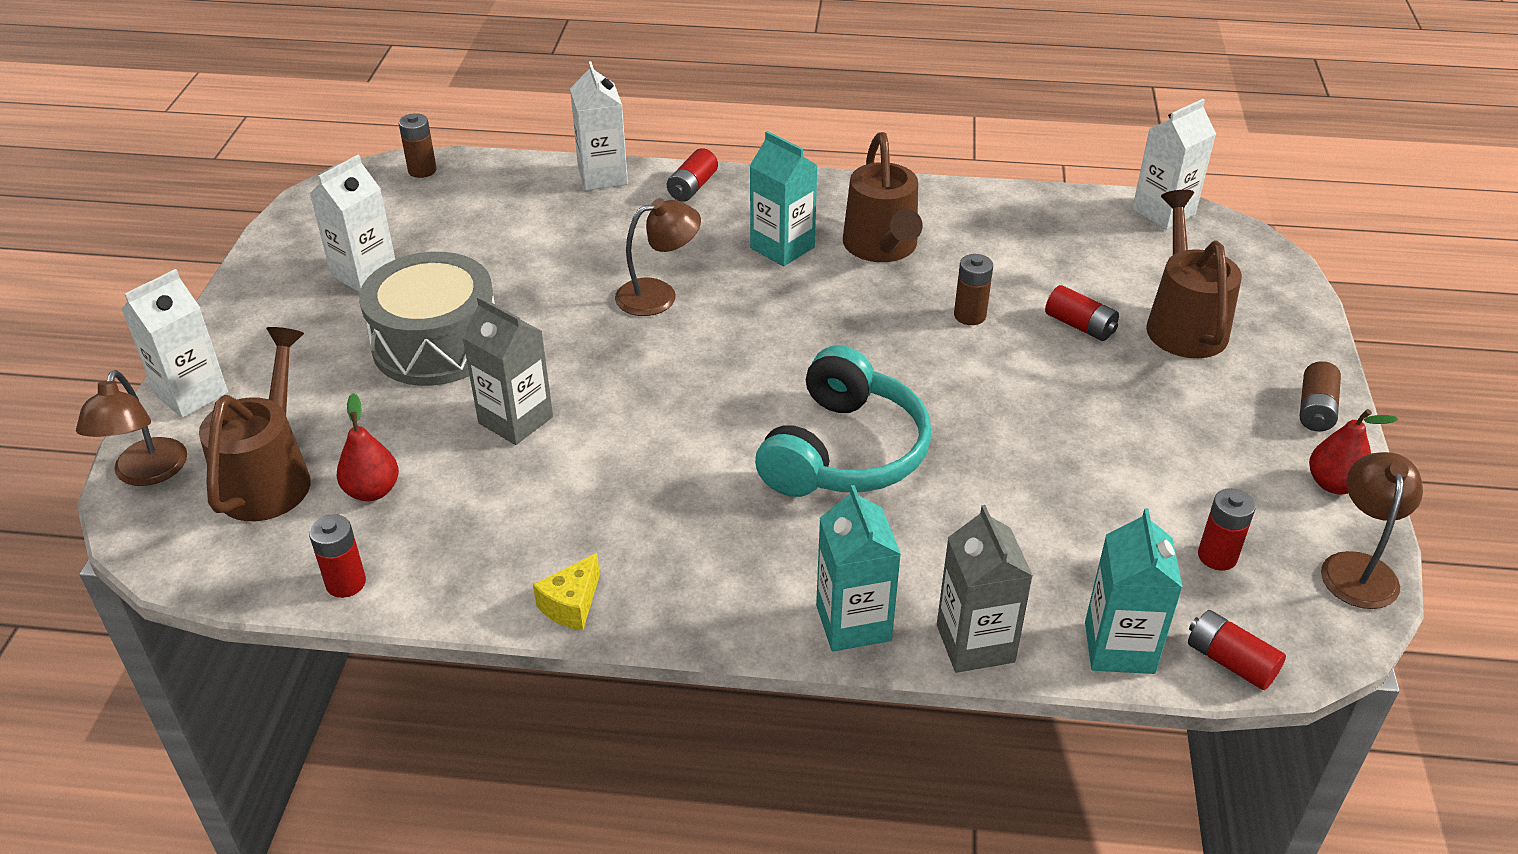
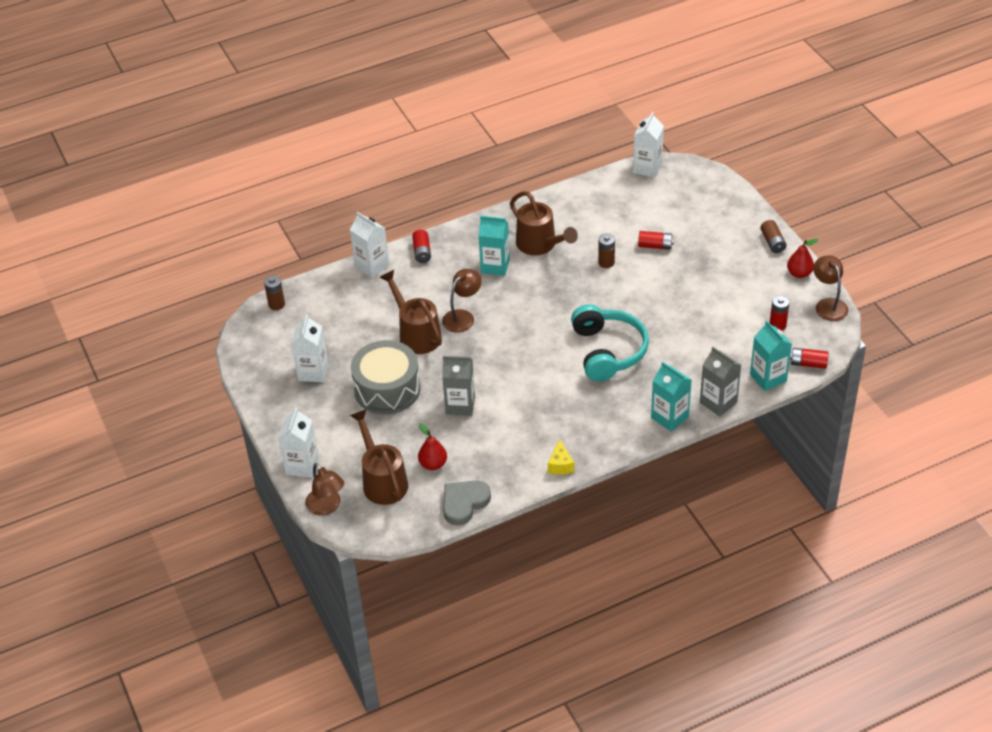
camera: 30 degrees left, 5 degrees up
red battery [309,514,366,598] -> grey heart [443,481,491,526]
brown watering can [1146,190,1242,358] -> brown watering can moved to [380,270,442,354]

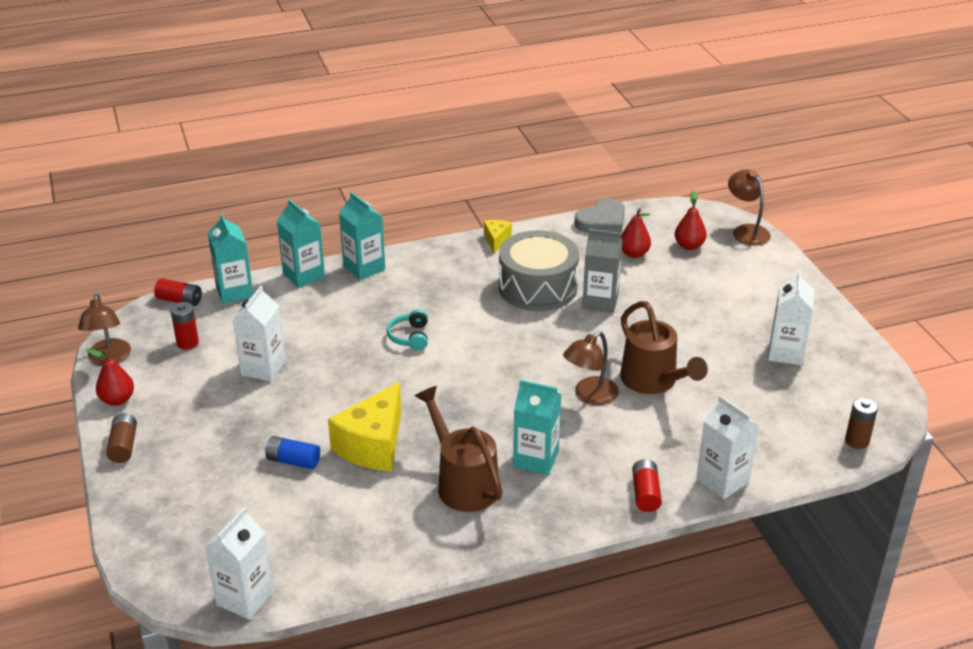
camera: 175 degrees left, 10 degrees down
white carton [278,408,319,478] -> white carton moved to [232,286,286,382]
brown watering can [349,409,408,505] -> red pear [675,190,707,250]
grey drum [351,340,421,414] -> grey drum moved to [499,230,579,311]
turquoise headphones [571,304,649,381] -> turquoise headphones [386,309,428,351], size x0.46
brown battery [598,233,615,268] -> yellow cheese [328,382,401,471]
red battery [638,231,674,250] -> blue battery [265,436,320,469]
grey carton [700,347,741,416] -> turquoise carton [277,199,325,288]

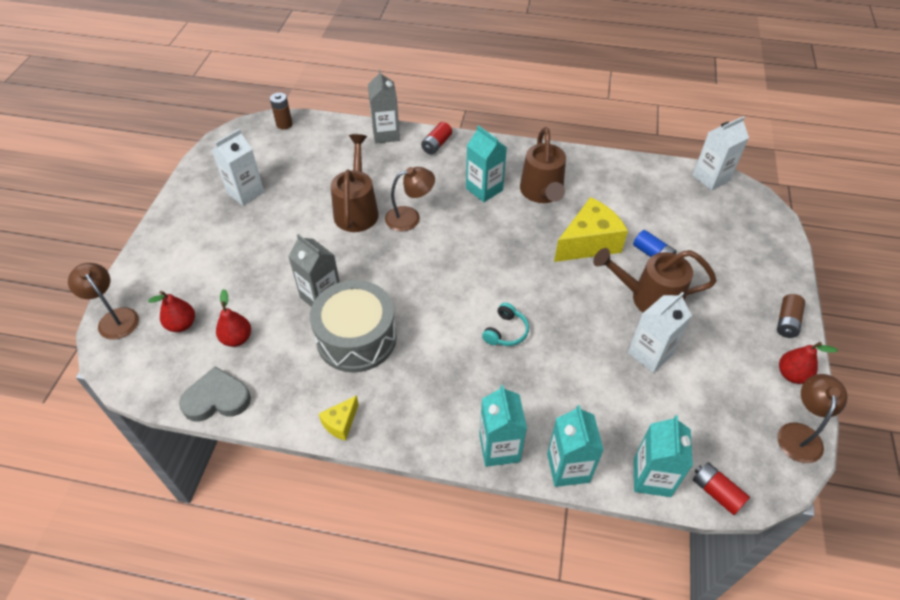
camera: 150 degrees left, 15 degrees up
red battery [170,302,199,350] -> none
white carton [696,395,759,499] -> grey carton [368,69,400,144]
brown lamp [728,169,771,246] -> brown lamp turned 135 degrees clockwise [68,263,139,340]
none -> brown watering can [593,248,717,313]

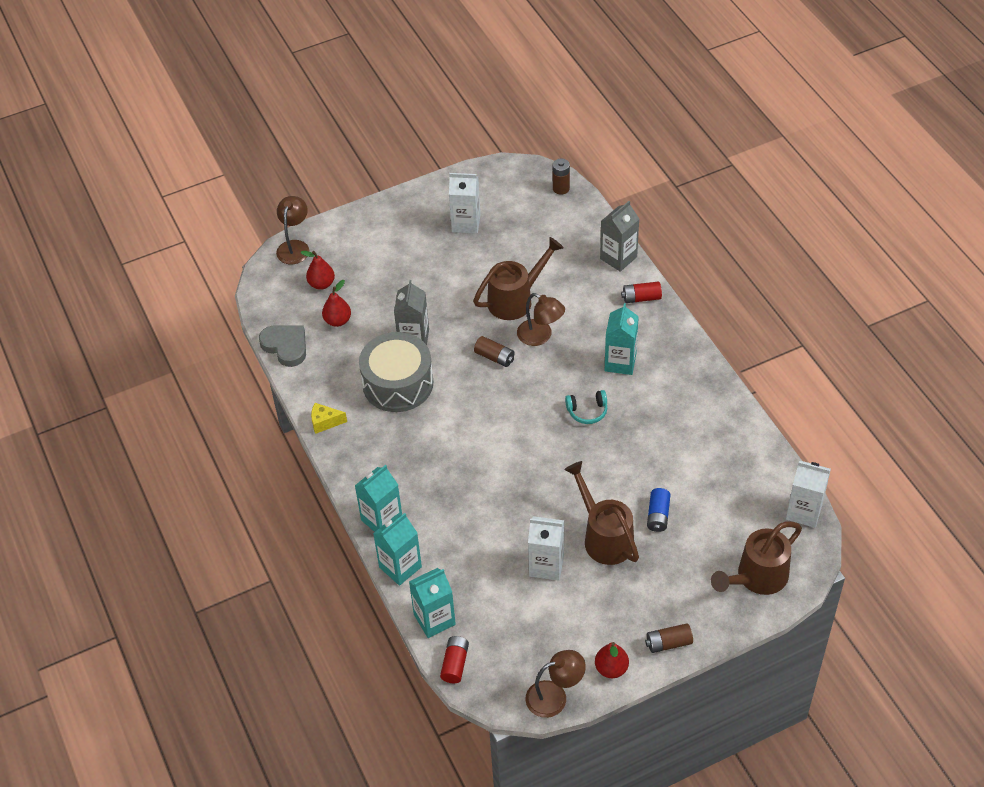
camera: 55 degrees right, 0 degrees up
turquoise headphones [482,302,529,346] -> turquoise headphones moved to [565,390,607,424]
brown watering can [520,127,566,203] -> brown watering can moved to [711,522,802,595]
yellow cheese [554,197,628,262] -> none
none -> brown battery [474,336,515,367]

